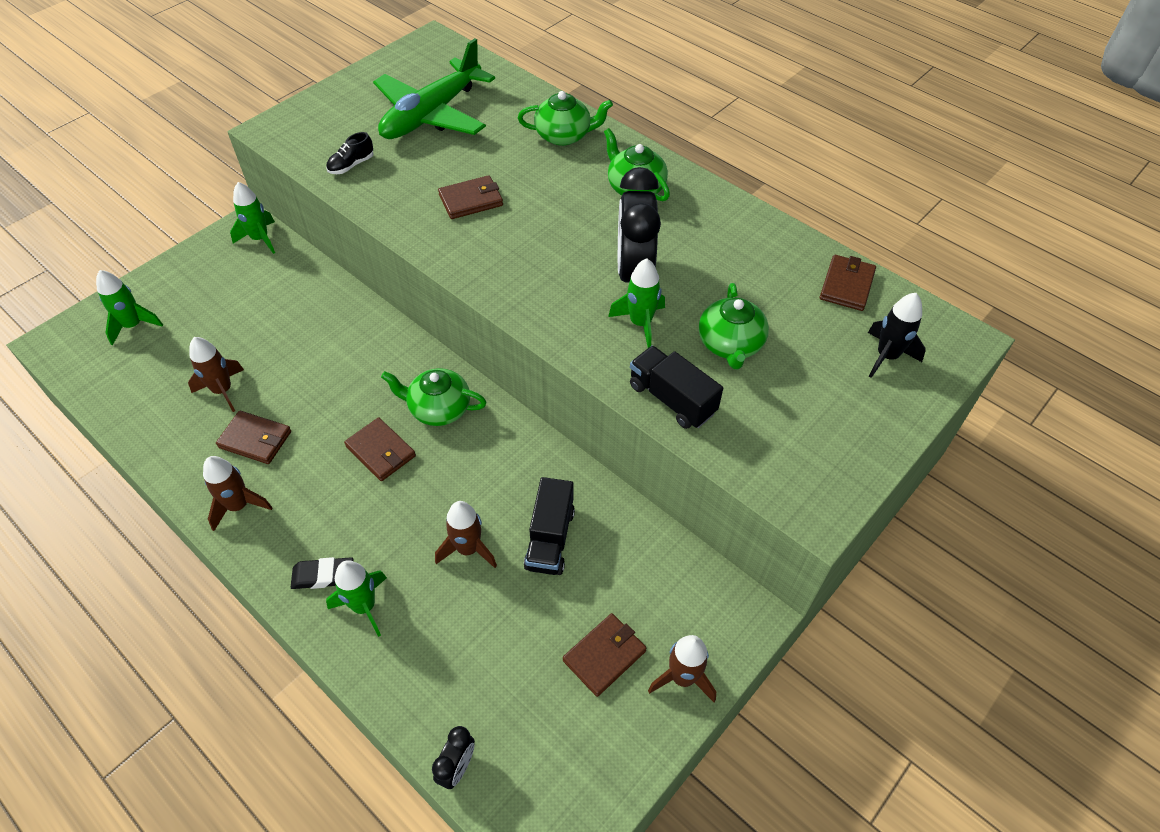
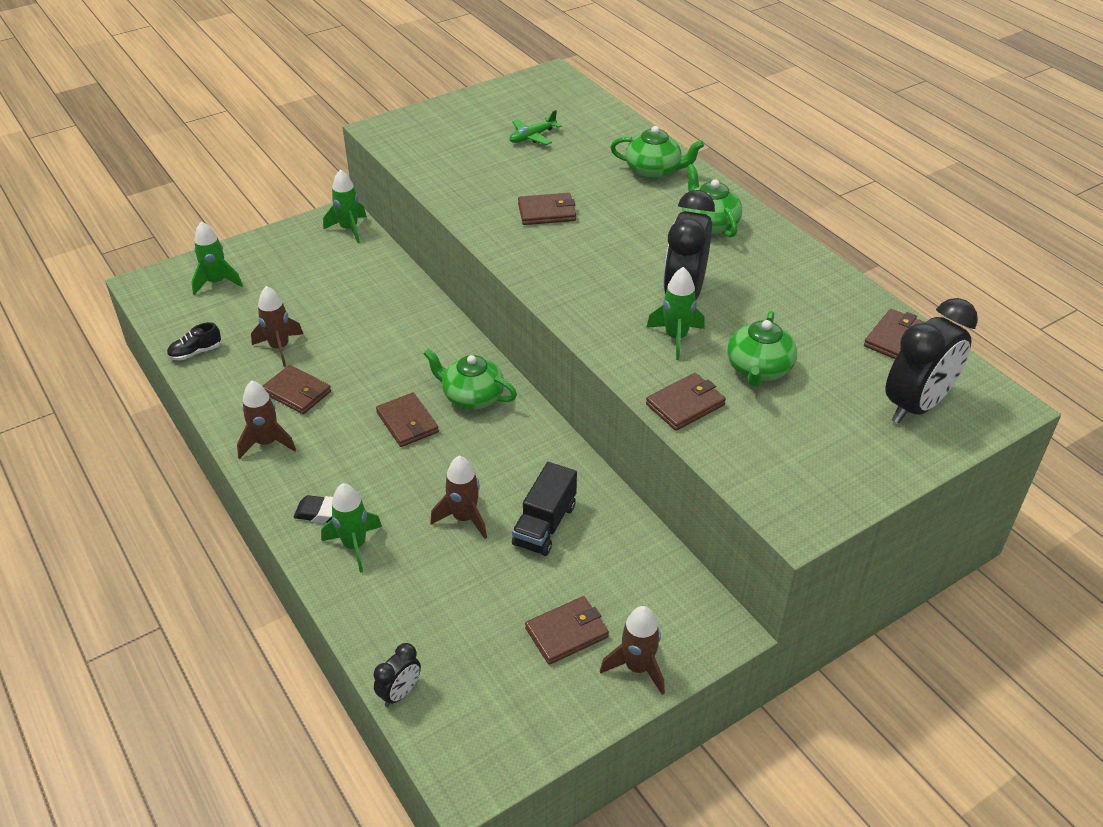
camera: 15 degrees right, 10 degrees down
black shoe [326,132,374,174] -> black shoe moved to [167,322,221,361]
green plane [373,38,495,139] -> green plane [510,110,561,145], size x0.42
black truck [630,346,723,429] -> brown wallet [646,373,726,431]
black rocket [868,293,926,378] -> black clock [885,298,978,423]

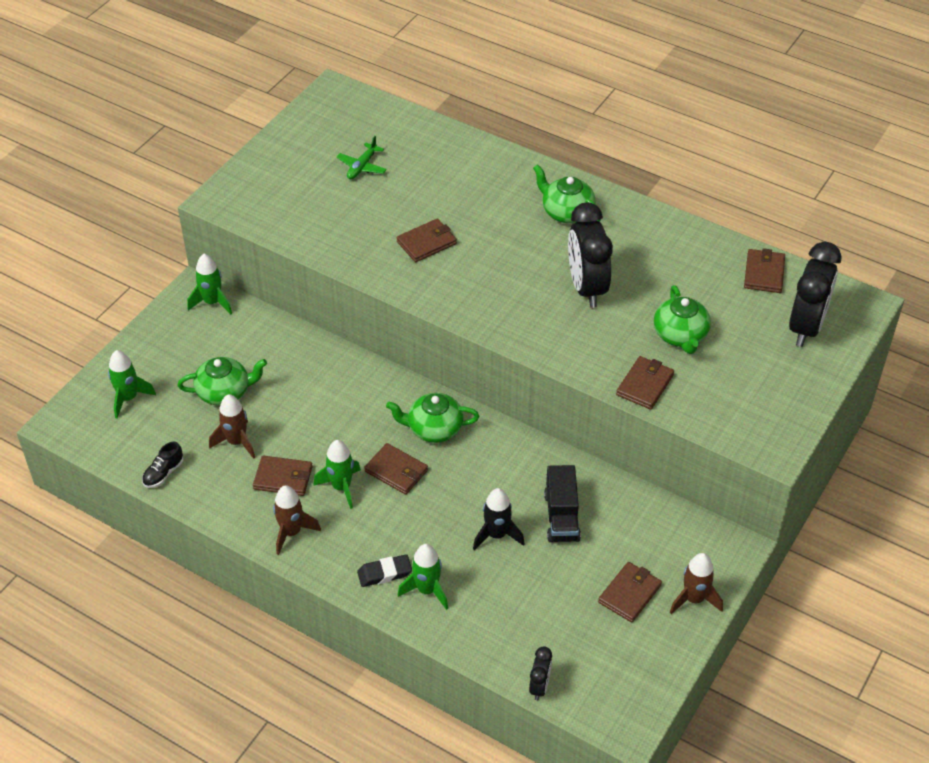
camera: 25 degrees left, 5 degrees up
brown rocket [430,456,487,539] -> black rocket [473,488,525,551]
green teapot [610,126,704,179] -> green teapot moved to [178,357,267,406]
green rocket [646,267,705,360] -> green rocket moved to [313,440,361,509]

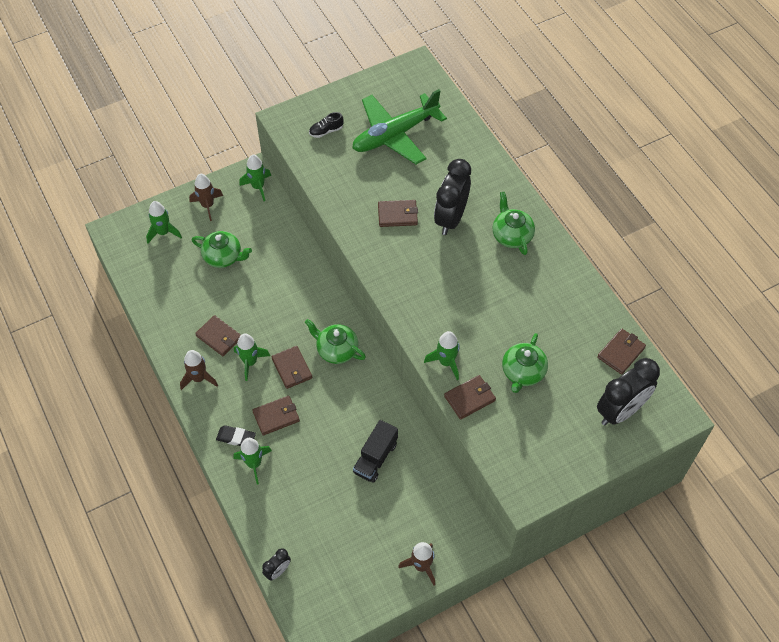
camera: 30 degrees right, 10 degrees up
black shoe [142,442,183,488] -> black shoe moved to [309,112,344,138]
brown rocket [209,394,255,459] -> brown rocket moved to [189,174,223,221]
green plane [337,136,387,179] -> green plane [352,89,447,164], size x2.36
black rocket [473,488,525,551] -> none
black clock [568,203,613,308] -> black clock moved to [434,159,471,235]
brown wallet [598,562,662,623] -> brown wallet moved to [252,396,300,435]
none -> green rocket [424,331,460,380]

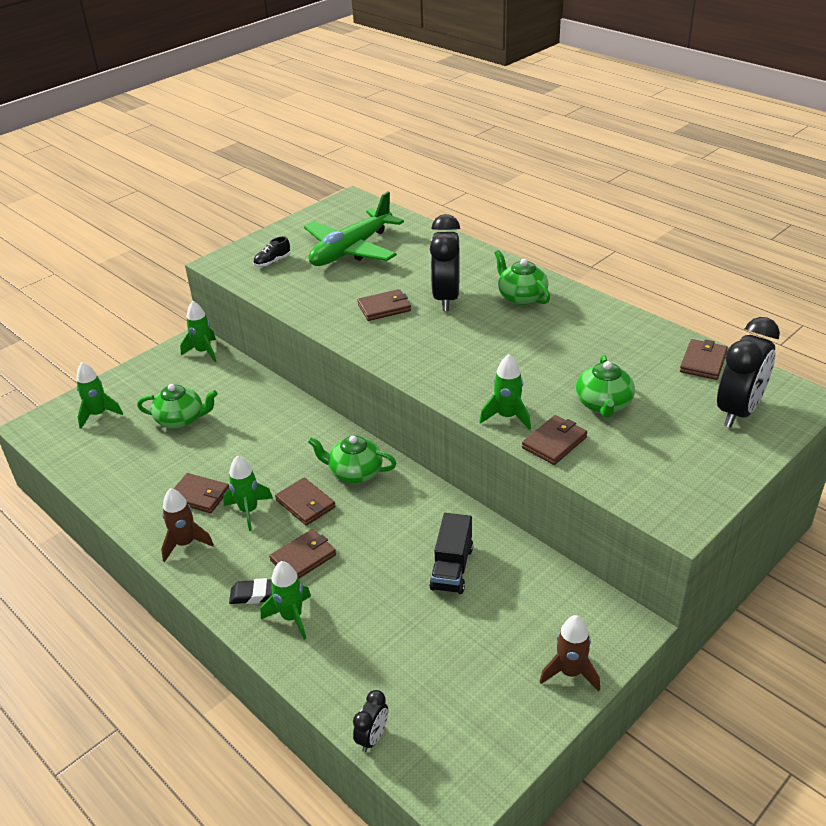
camera: 15 degrees left, 20 degrees down
brown rocket [189,174,223,221] -> none

